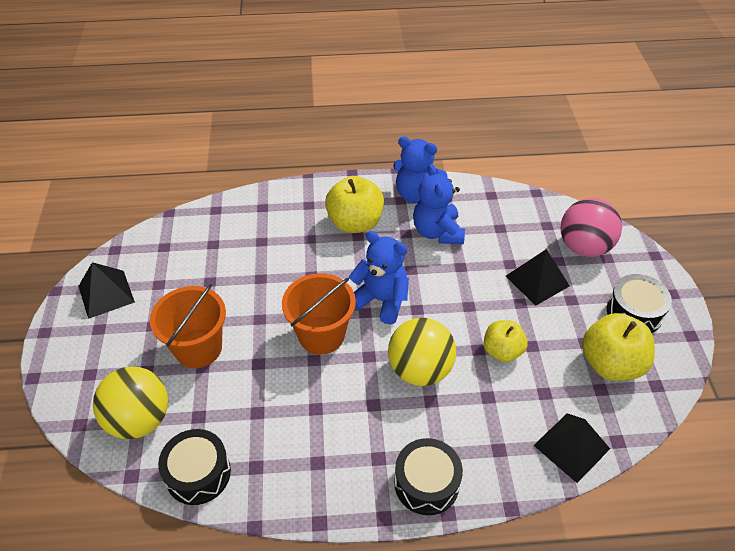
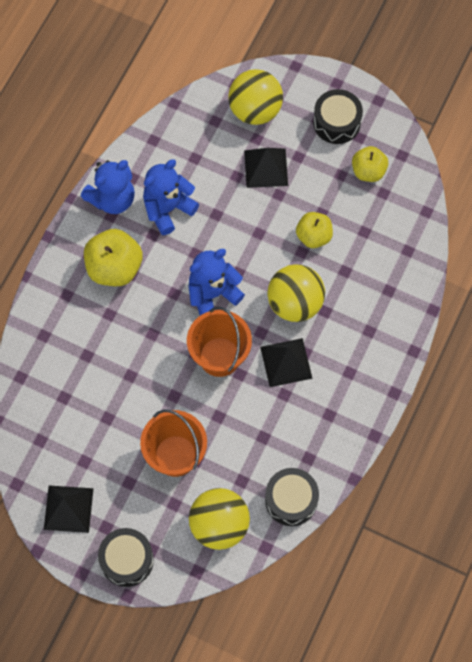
camera: 60 degrees left, 20 degrees up
black drum [394,438,463,515] -> black drum moved to [98,528,154,587]
blue teddy bear [413,164,465,244] -> blue teddy bear turned 120 degrees clockwise [143,159,199,235]
black pyramid [534,413,610,483] -> black pyramid moved to [260,338,313,387]
pink ball [561,198,622,257] -> yellow ball [228,69,283,125]
yellow apple [582,313,655,381] -> yellow apple [352,146,388,182], size x0.64

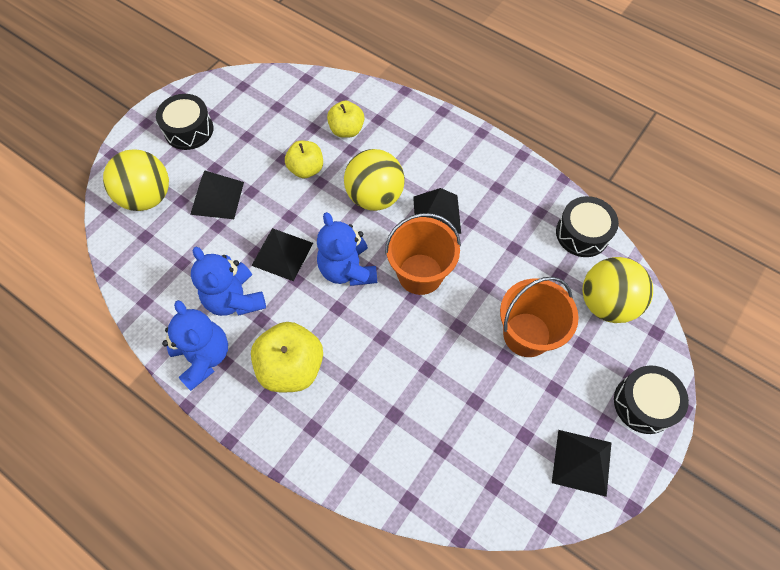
camera: 80 degrees left, 5 degrees down
yellow apple [352,146,388,182] -> yellow apple moved to [327,101,364,138]
none -> black pyramid [251,228,313,281]

